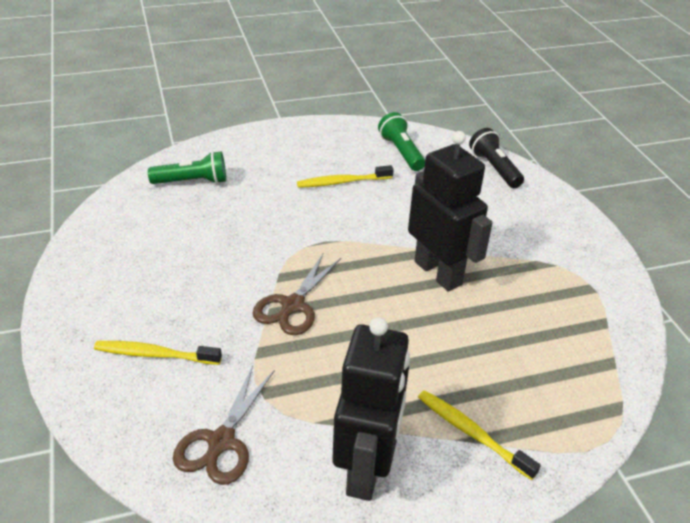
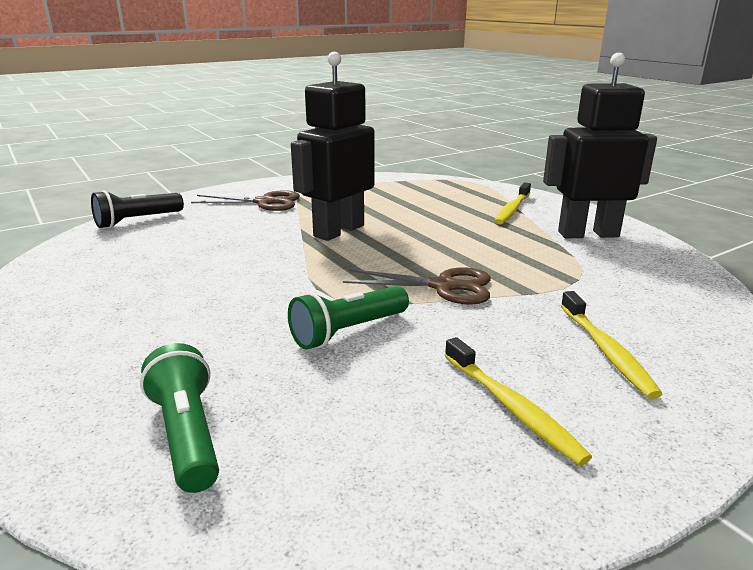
camera: 105 degrees left, 15 degrees down
brown scissors [173,365,275,485] -> brown scissors moved to [191,190,300,211]
yellow toothbrush [297,165,394,188] -> yellow toothbrush moved to [445,337,592,466]
green flashlight [378,112,425,171] -> green flashlight moved to [288,286,409,350]

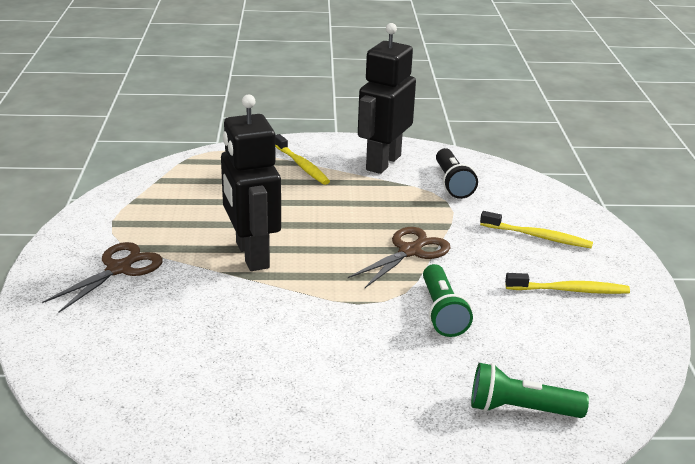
camera: 60 degrees left, 5 degrees up
black flashlight [91,190,184,228] -> black flashlight moved to [436,148,478,199]

